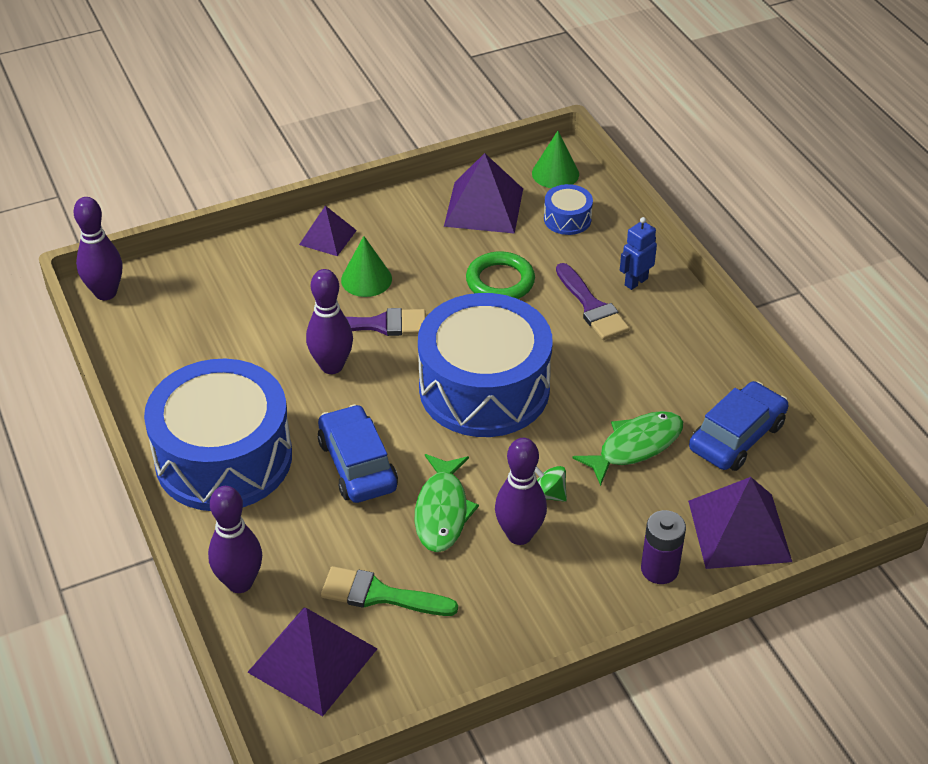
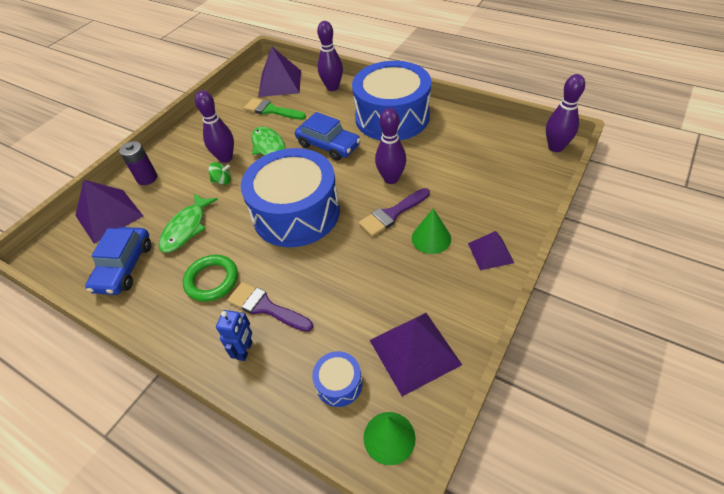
camera: 150 degrees right, 5 degrees up
green brush [321,566,458,616] -> green brush turned 135 degrees counterclockwise [244,98,306,120]
green ring [466,251,535,299] -> green ring moved to [183,255,238,302]

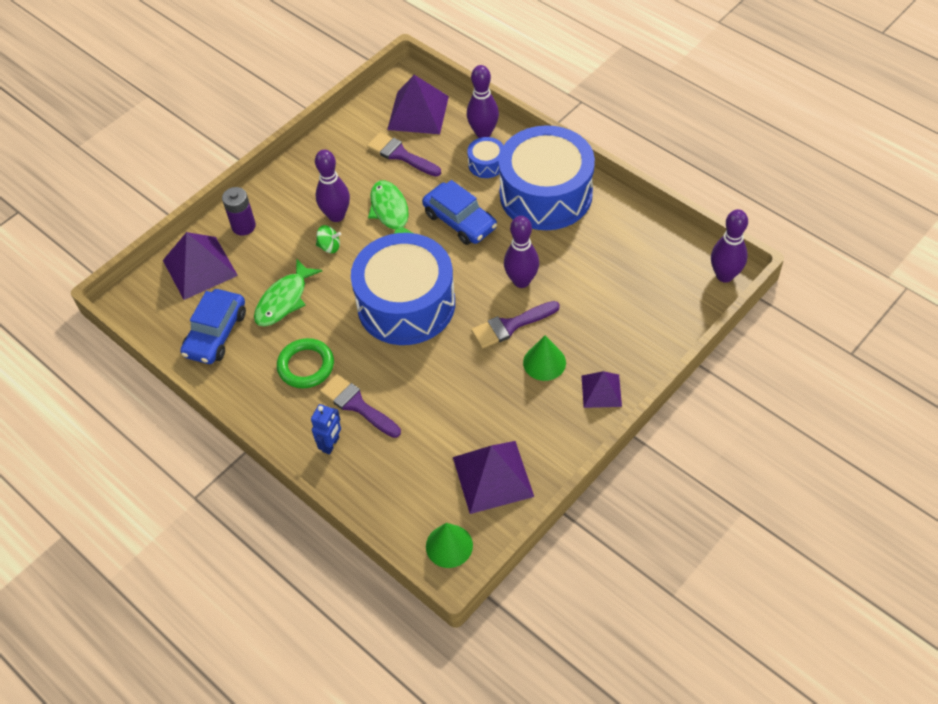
camera: 10 degrees right, 5 degrees up
green brush [244,98,306,120] -> purple brush [367,132,441,177]
blue drum [312,351,362,407] -> blue drum moved to [467,137,504,178]

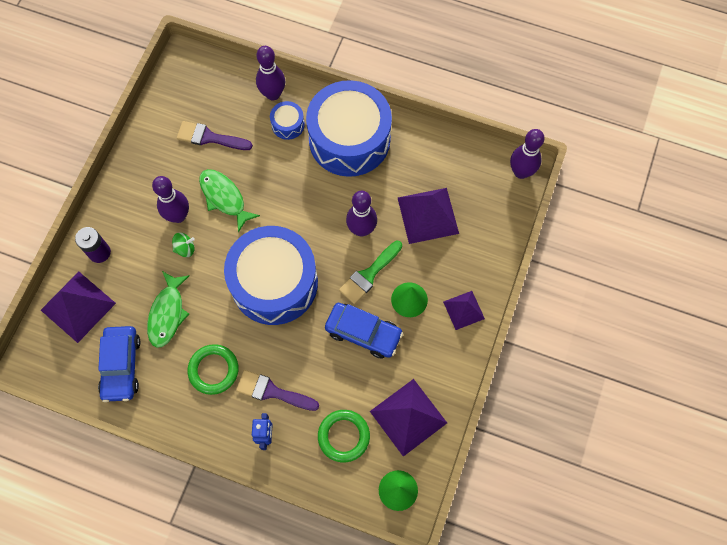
camera: 25 degrees left, 15 degrees up
purple pyramid [387,75,449,134] -> purple pyramid moved to [398,188,459,244]
blue car [422,180,497,245] -> blue car moved to [325,303,403,359]
purple brush [471,301,560,349] -> green brush [339,241,402,304]
none -> green ring [318,410,370,462]

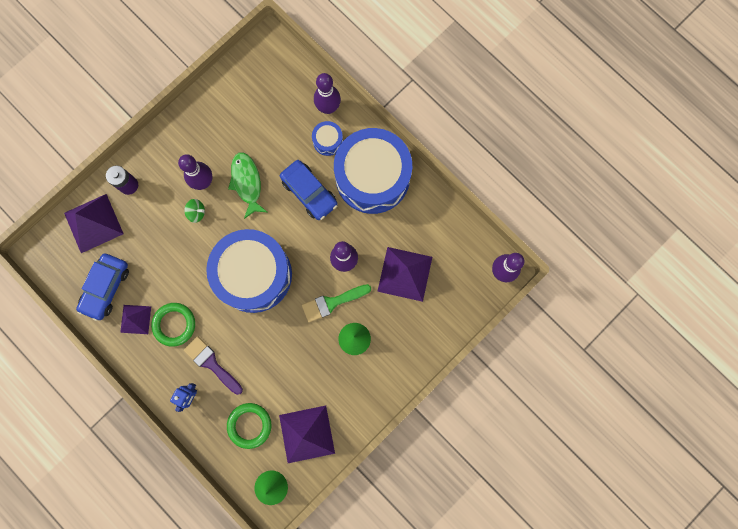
camera: 25 degrees right, 10 degrees up
green fish [147,271,190,348] -> none
purple brush [177,121,253,150] -> none
blue car [325,303,403,359] -> blue car moved to [280,160,338,220]
purple pyramid [443,291,485,330] -> purple pyramid moved to [120,305,151,334]

